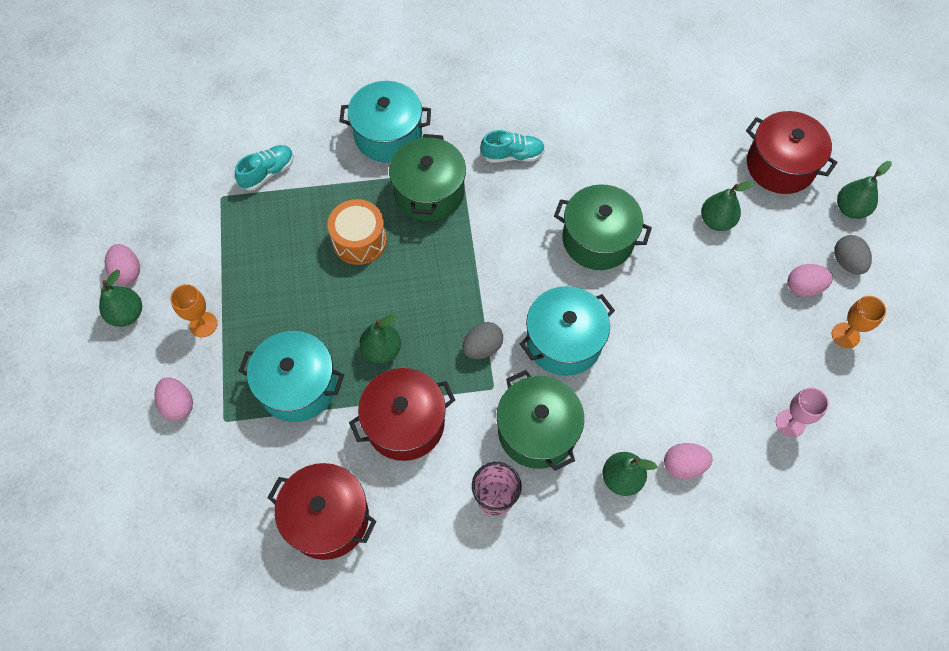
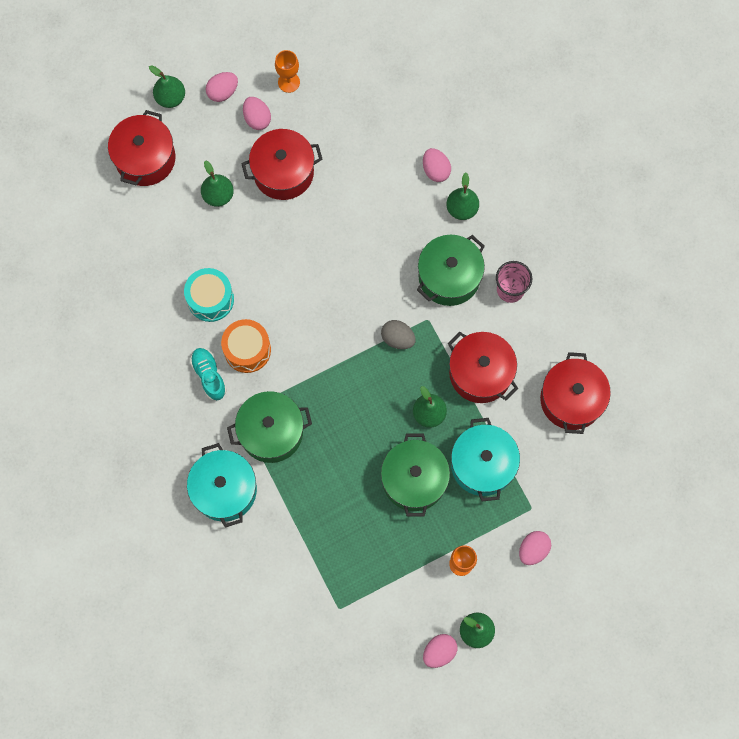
camera: 110 degrees left, 10 degrees up
turquoise shoe [235,145,294,191] -> none
orange drum [328,199,387,265] -> orange drum moved to [221,319,271,373]
turquoise pot [519,286,615,376] -> none
green pot [554,184,652,270] -> green pot moved to [381,433,450,516]
pink goblet [776,387,829,437] -> none
grey egg [834,235,872,275] -> pink egg [206,72,238,102]
none -> turquoise drum [184,268,234,322]
none -> red pot [241,129,323,200]

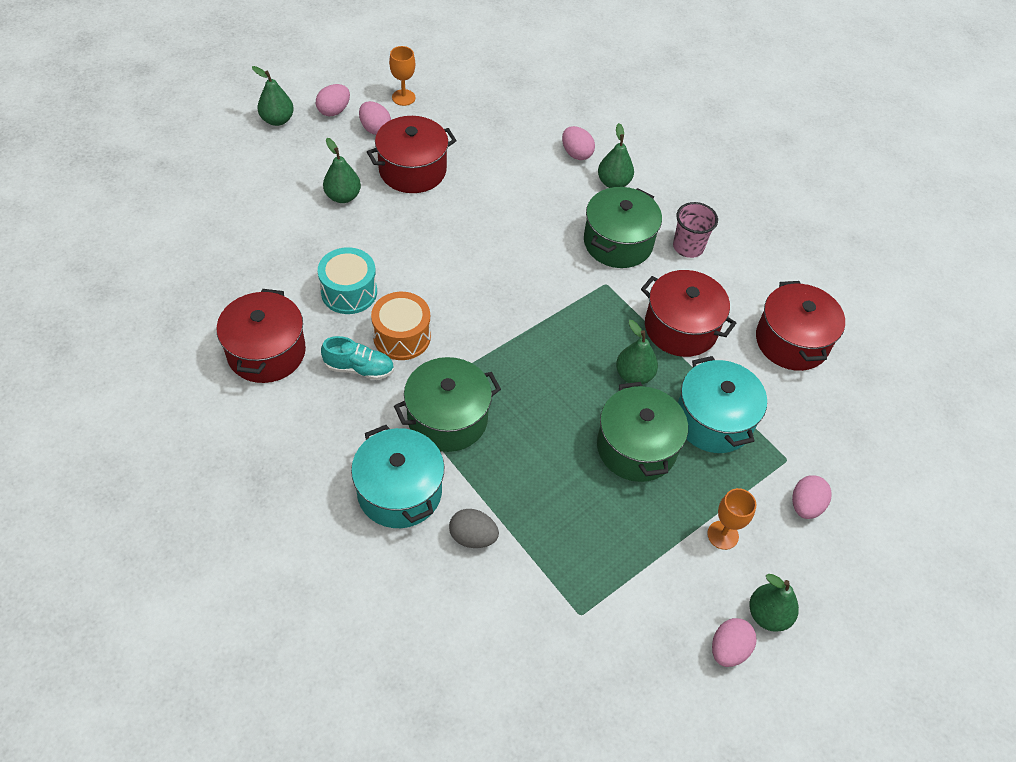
camera: 15 degrees left, 20 degrees down
red pot [108,110,175,186] -> red pot moved to [217,289,306,383]
turquoise shoe [190,348,227,400] -> turquoise shoe turned 135 degrees clockwise [321,336,394,380]
grey egg [381,320,416,349] -> grey egg moved to [449,509,499,548]

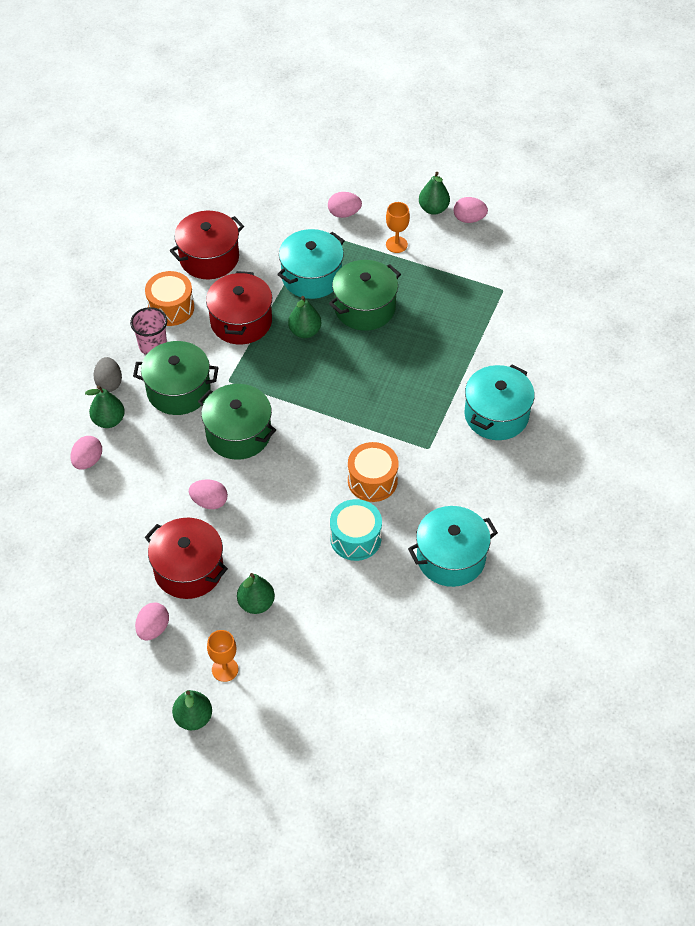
camera: 115 degrees left, 0 degrees up
red pot [217,289,306,383] -> turquoise pot [408,506,498,587]
pink egg [316,84,350,116] -> pink egg moved to [189,479,228,509]
turquoise shoe [321,336,394,380] -> none
orange goblet [389,46,416,106] -> orange goblet moved to [207,630,238,682]
green pot [394,357,501,452] -> green pot moved to [198,384,276,460]
grey egg [449,509,499,548] -> grey egg moved to [94,357,122,392]
none -> orange drum [145,271,194,326]

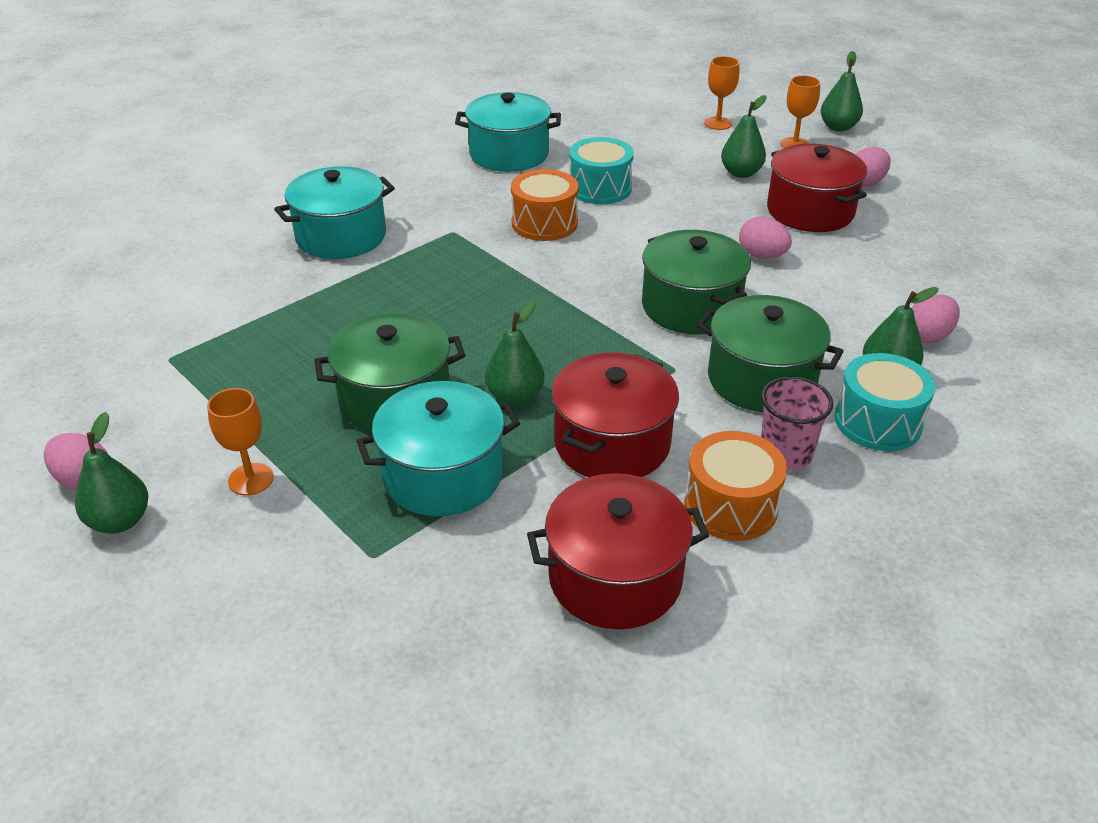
camera: 155 degrees left, 15 degrees down
grey egg [94,357,122,392] -> turquoise drum [835,353,935,451]
pink egg [328,192,362,218] -> none
none -> orange goblet [704,56,739,130]

